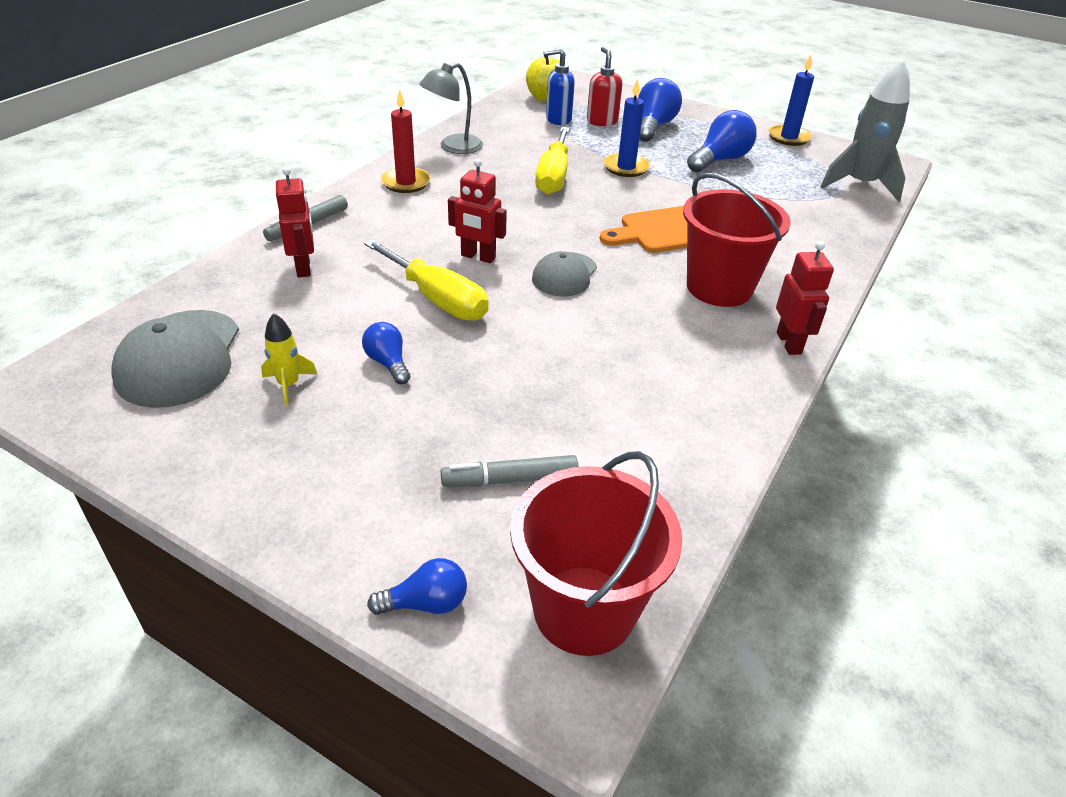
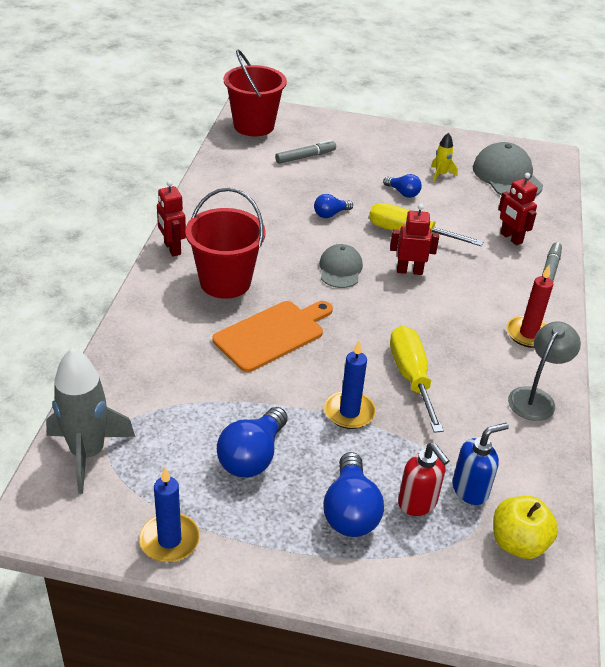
camera: 160 degrees right, 0 degrees up
blue light bulb [367,558,467,615] -> blue light bulb moved to [314,194,353,218]

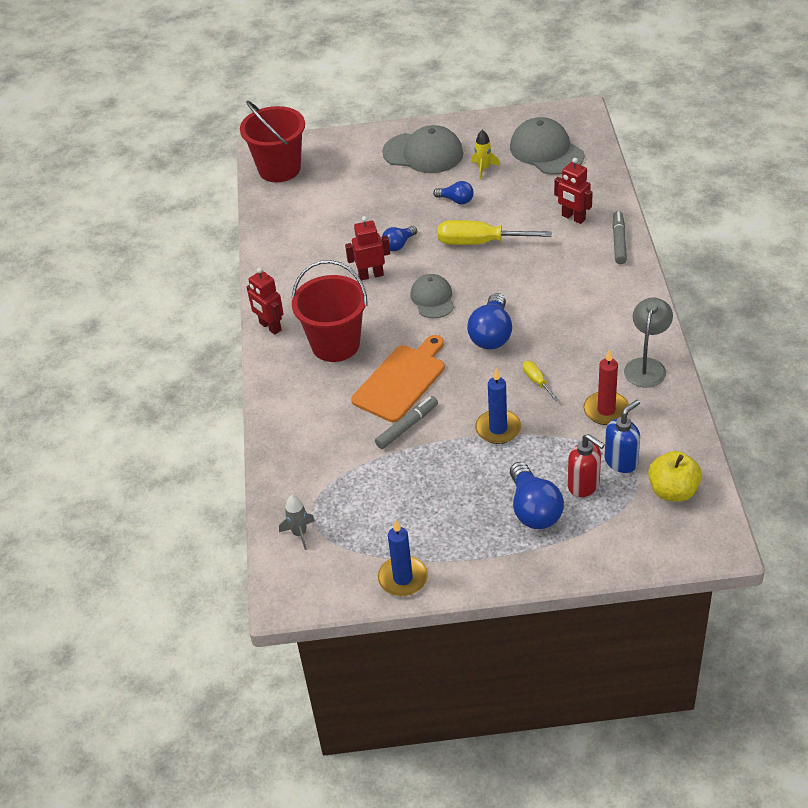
camera: 10 degrees left, 5 degrees up
grey rocket [46,348,135,494] -> grey rocket [279,495,315,550], size x0.48
blue light bulb [217,407,288,478] -> blue light bulb moved to [467,293,512,349]
grey marker [275,140,336,164] -> grey marker moved to [375,396,438,449]
red robot [390,204,439,275] -> red robot moved to [345,216,390,281]
yellow screwdriver [390,326,444,433] -> yellow screwdriver [523,361,559,401], size x0.47
red candle [506,265,553,348] -> red candle moved to [583,349,629,425]
none -> grey cap [382,125,464,173]

